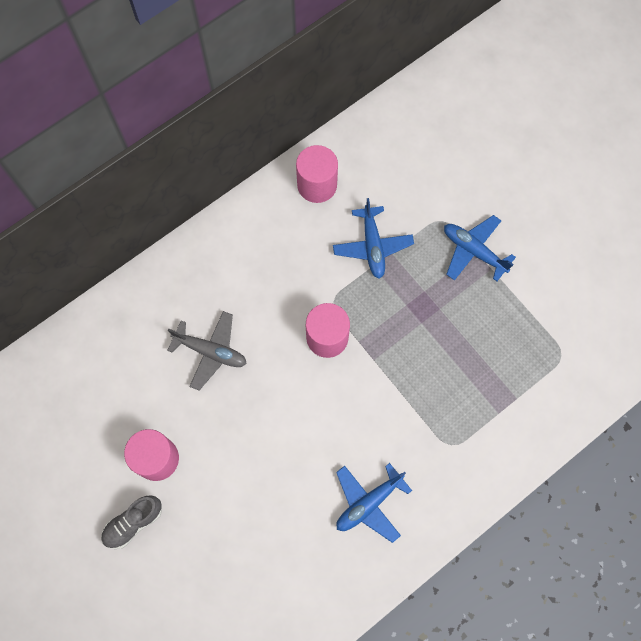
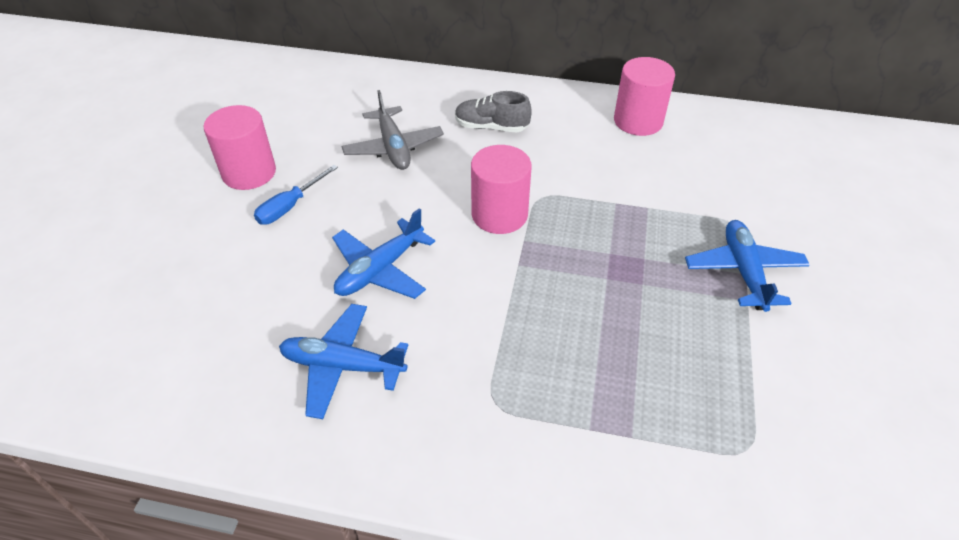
camera: 50 degrees right, 25 degrees down
grey shoe [101,495,162,549] -> grey shoe moved to [455,91,532,132]
blue plane [333,198,414,279] -> blue plane moved to [332,208,435,299]
none -> blue screwdriver [254,165,338,225]

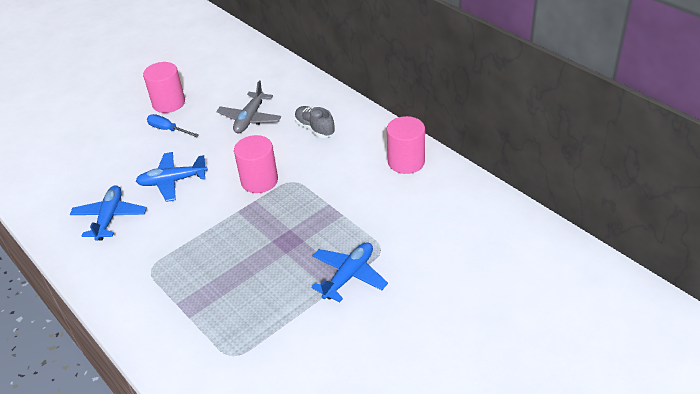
camera: 40 degrees right, 5 degrees down
blue screwdriver [254,165,338,225] -> blue screwdriver turned 45 degrees clockwise [147,114,199,137]
blue plane [279,304,408,419] -> blue plane turned 45 degrees clockwise [70,185,147,241]

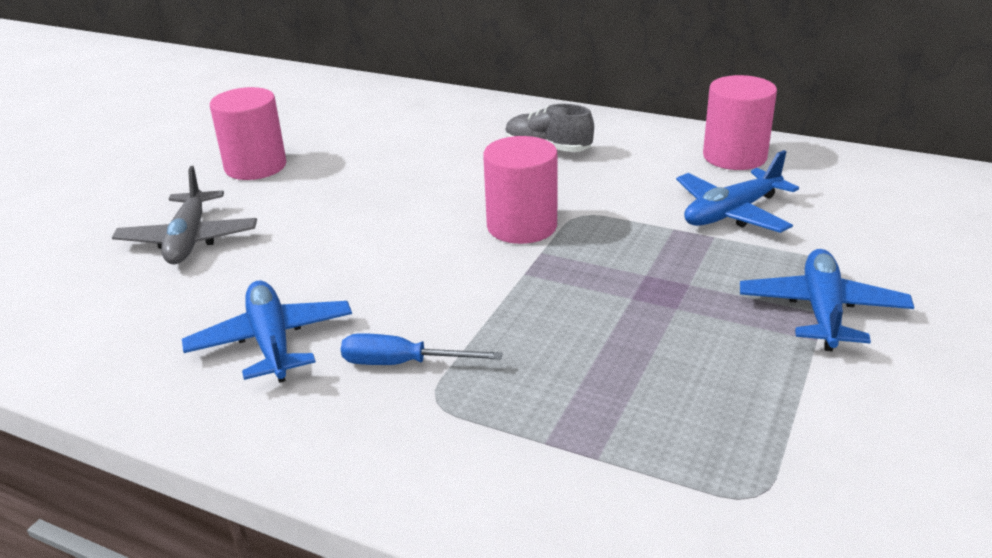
camera: 25 degrees left, 10 degrees down
blue plane [136,152,208,202] -> blue plane moved to [676,150,799,233]
blue screwdriver [147,114,199,137] -> blue screwdriver moved to [341,333,502,365]
grey plane [216,81,281,133] -> grey plane moved to [112,166,257,264]

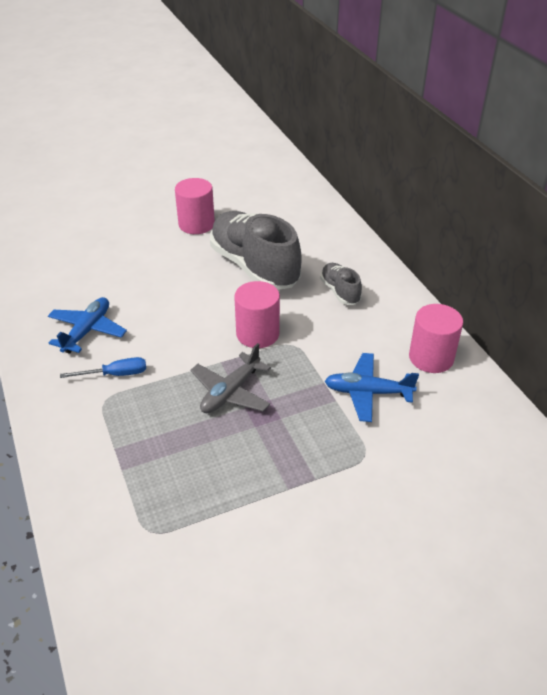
camera: 40 degrees right, 10 degrees up
grey plane [112,166,257,264] -> grey plane moved to [190,343,271,413]
blue screwdriver [341,333,502,365] -> blue screwdriver turned 120 degrees clockwise [60,357,146,378]
blue plane [740,249,914,351] -> none
none -> grey shoe [210,211,302,290]

